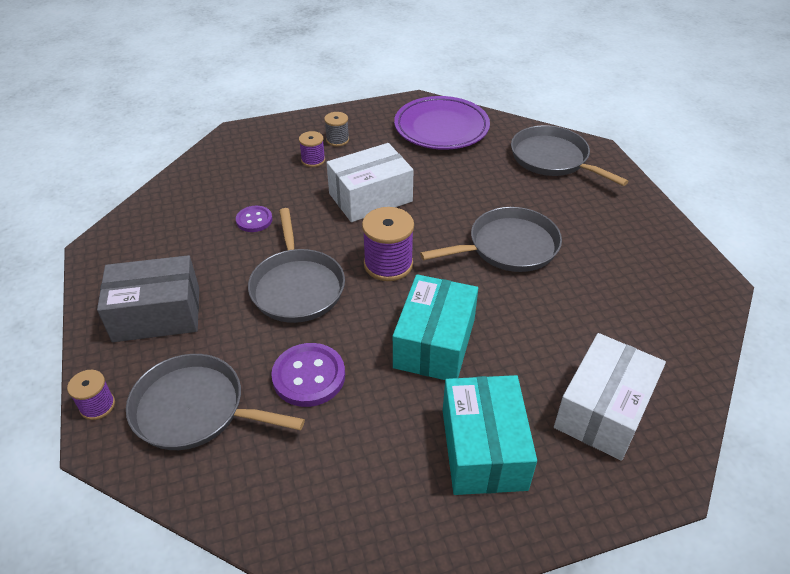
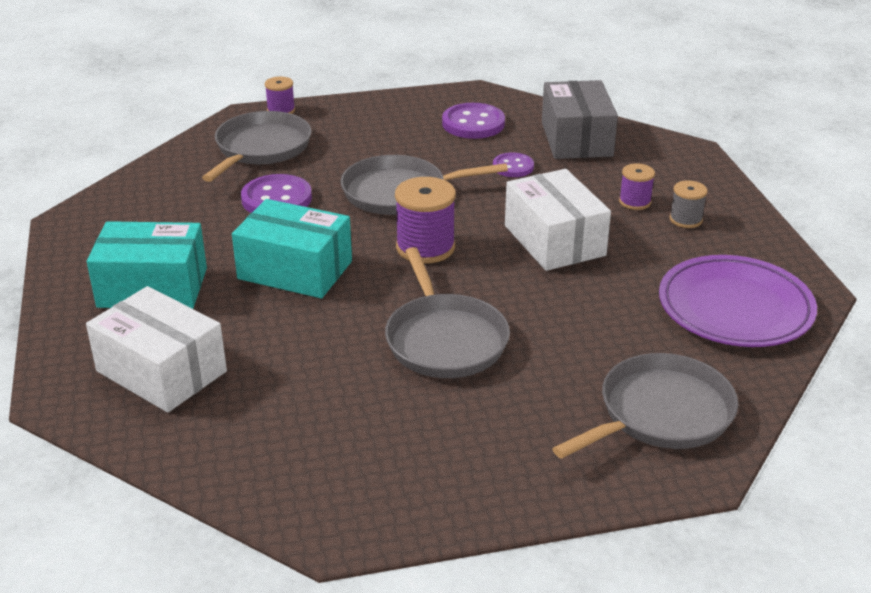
camera: 95 degrees right, 10 degrees down
grey box [97,255,199,342] -> grey box moved to [542,80,618,159]
none -> purple button [442,103,505,139]

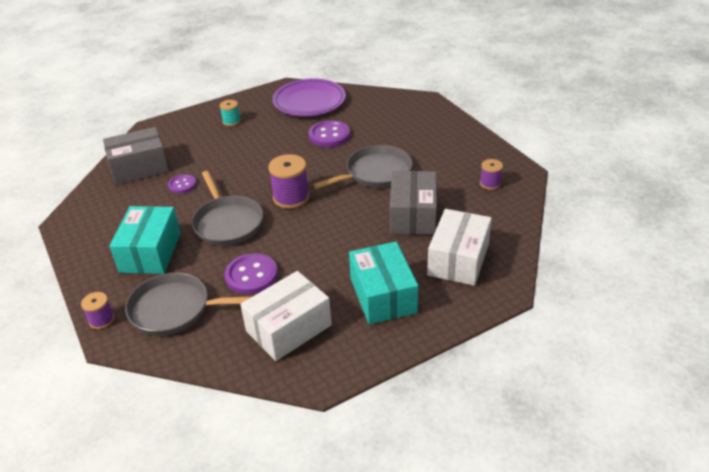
camera: 105 degrees left, 5 degrees up
turquoise box [232,199,352,298] -> turquoise box moved to [109,206,181,274]
purple button [442,103,505,139] -> purple button moved to [309,120,350,147]
white box [505,169,611,271] -> white box moved to [240,271,332,361]
grey pan [552,353,738,459] -> none
purple spool [619,163,655,210] -> purple spool moved to [480,159,503,190]
grey spool [670,180,707,228] -> turquoise spool [220,100,241,126]
none -> grey box [390,171,437,235]

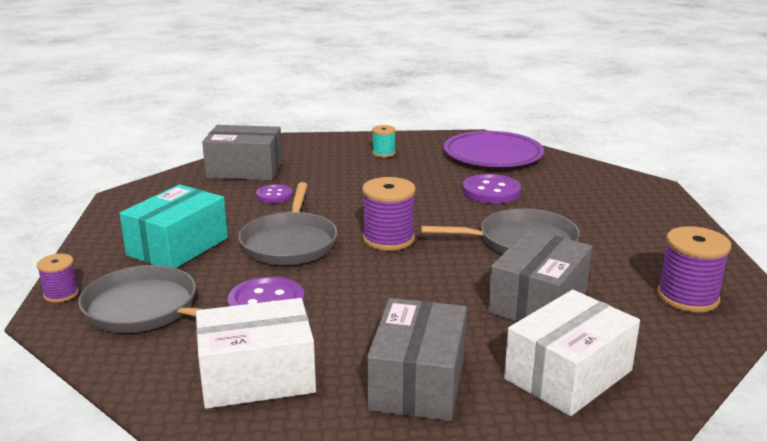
camera: 25 degrees right, 15 degrees down
turquoise box [349,242,418,324] -> grey box [367,298,467,421]
purple spool [480,159,503,190] -> purple spool [657,226,731,313], size x1.74

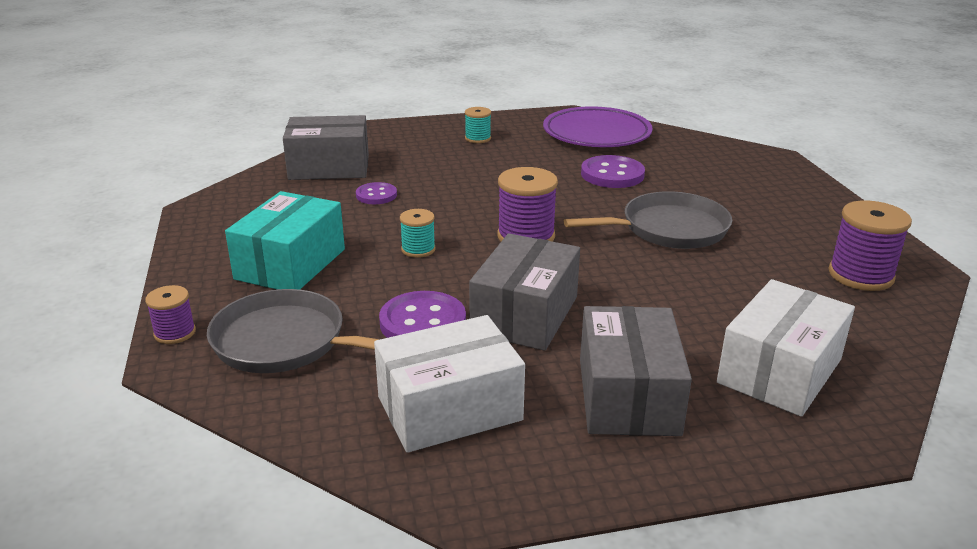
camera: 10 degrees left, 5 degrees up
grey pan [238,182,337,265] -> turquoise spool [400,209,436,258]
grey box [488,230,592,322] -> grey box moved to [469,233,580,351]

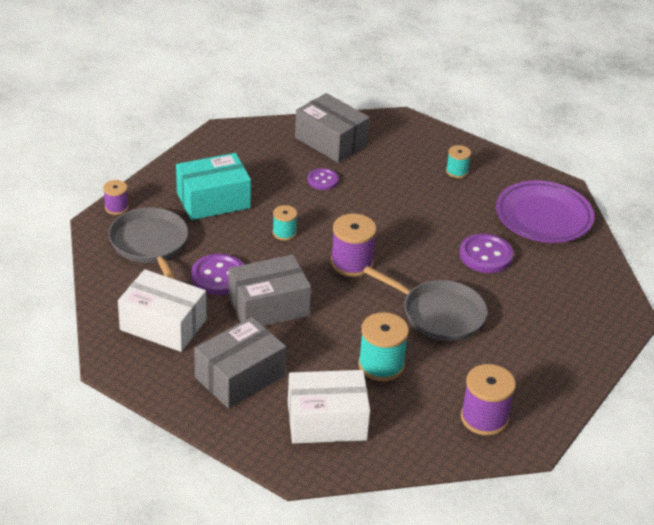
camera: 45 degrees right, 10 degrees up
none -> turquoise spool [358,312,409,381]

